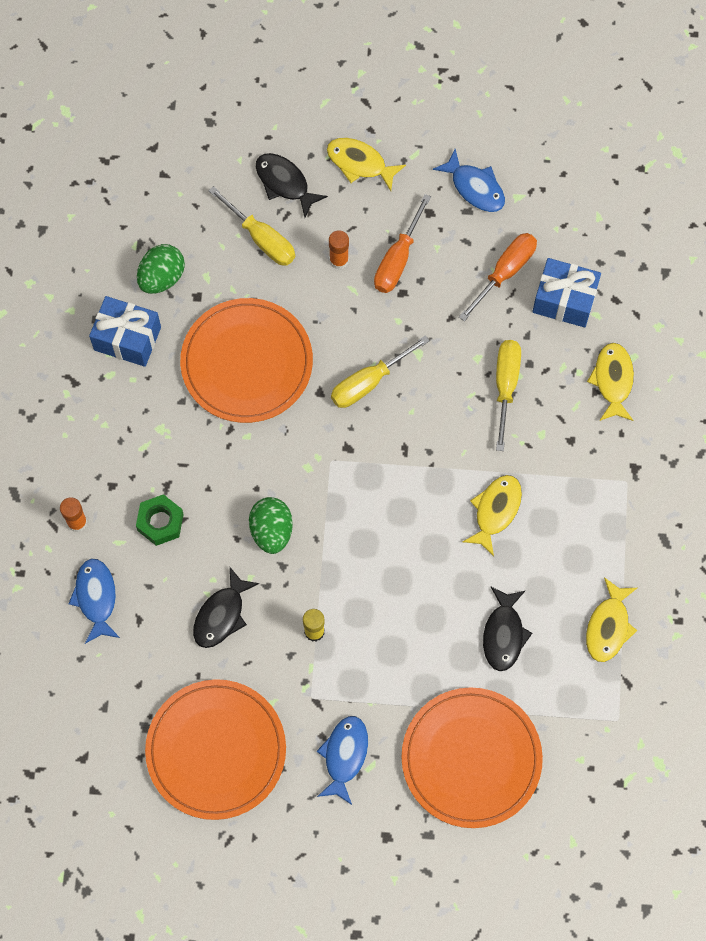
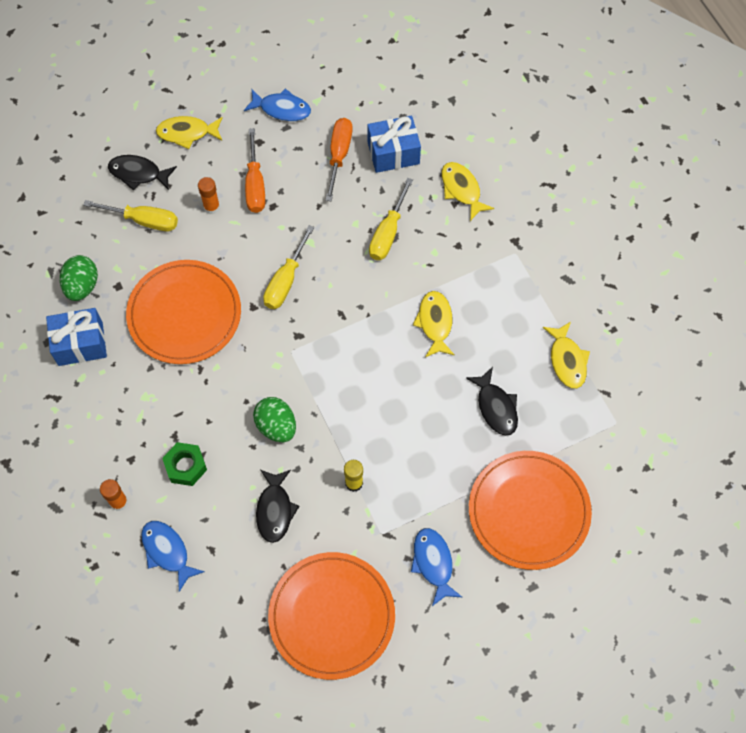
camera: 30 degrees left, 5 degrees down
yellow screwdriver [496,340,521,451] -> yellow screwdriver turned 135 degrees counterclockwise [369,178,413,260]

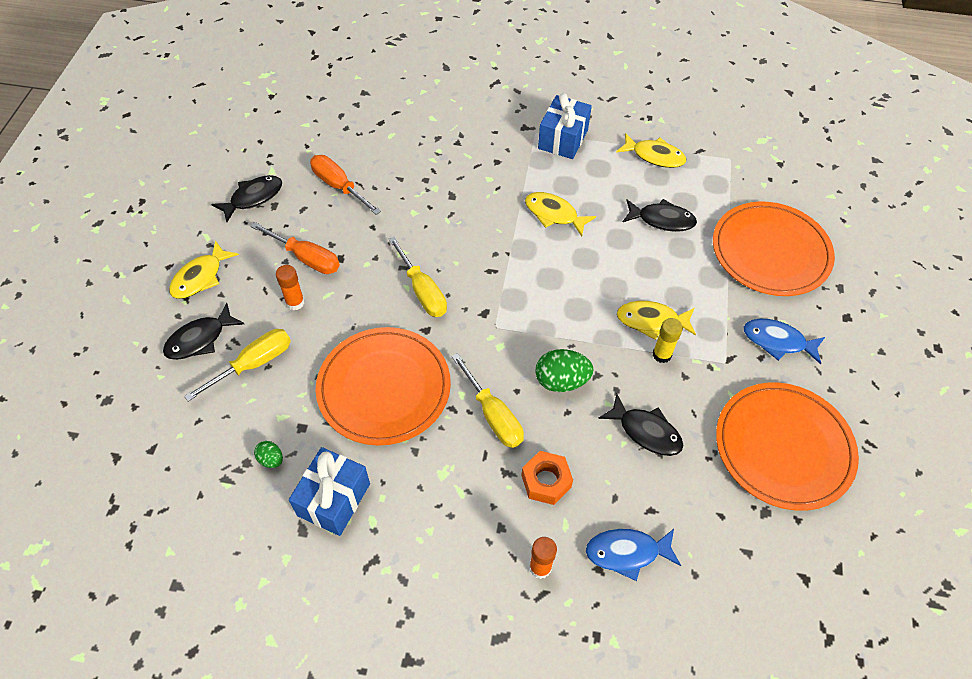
camera: 55 degrees left, 10 degrees down
green egg [60,255,98,301] -> green egg [254,441,283,468], size x0.54
green nut [162,442,207,486] -> orange nut [521,451,573,505]
blue fish [244,88,311,121] -> black fish [211,175,282,222]
blue gift [367,116,421,173] -> blue gift moved to [538,93,592,159]
yellow screwdriver [369,178,413,260] -> yellow screwdriver moved to [452,353,524,448]
yellow fish [442,162,494,221] -> yellow fish moved to [617,301,696,340]

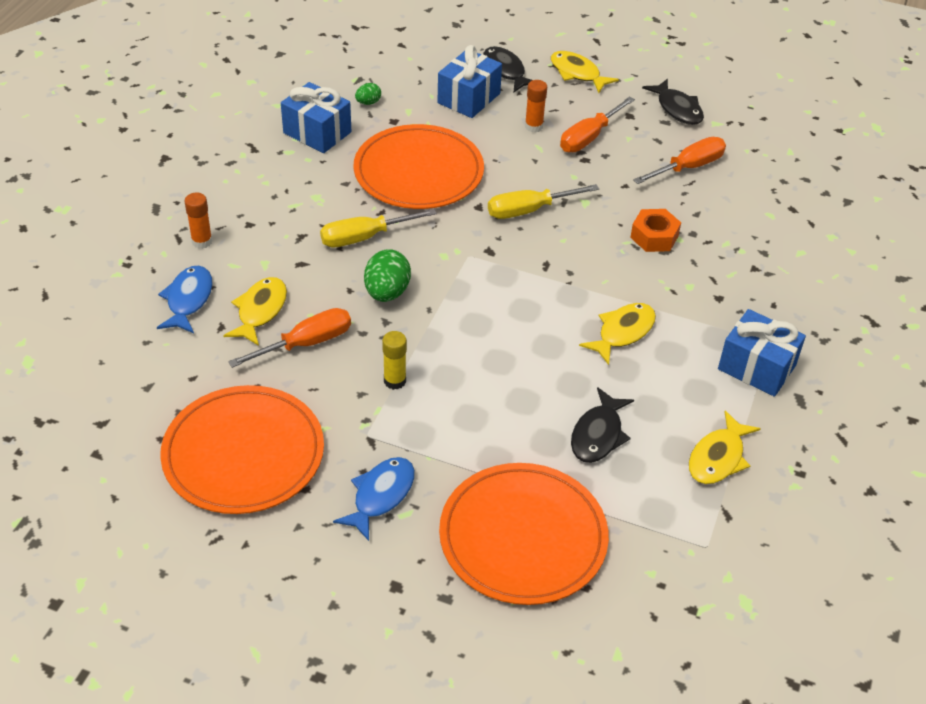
camera: 100 degrees right, 10 degrees down
yellow screwdriver [184,329,291,401] -> blue gift [438,45,502,118]
orange nut [521,451,573,505] -> orange nut moved to [630,209,681,252]
black fish [598,394,683,456] -> orange screwdriver [228,308,351,368]
yellow fish [617,301,696,340] -> yellow fish moved to [223,277,287,346]

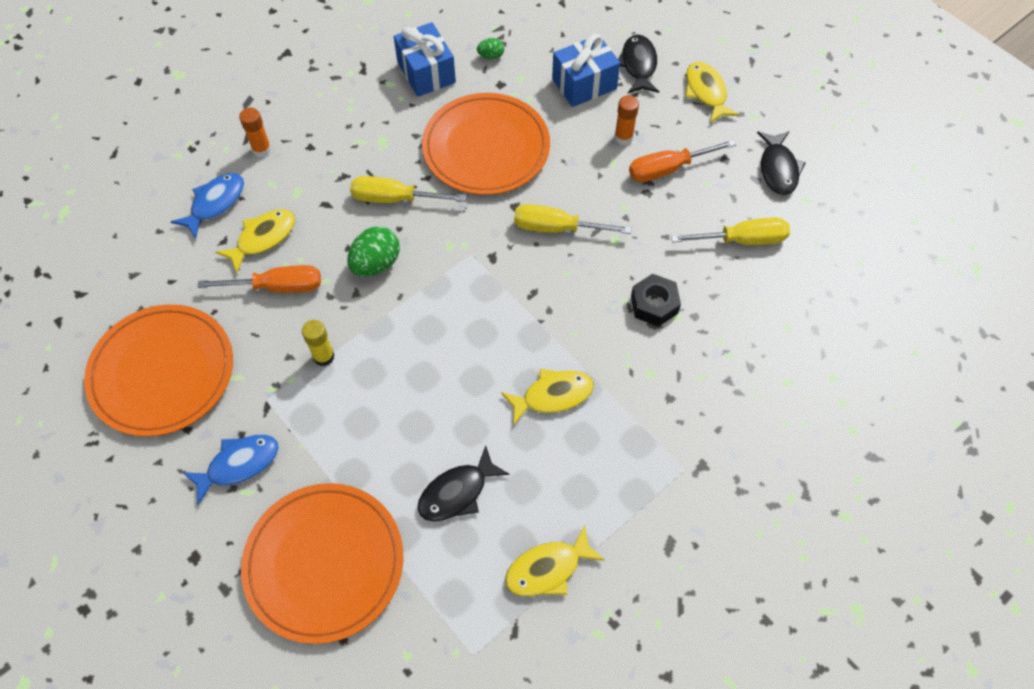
camera: 30 degrees right, 15 degrees up
orange nut [630,209,681,252] -> black nut [631,274,681,327]
orange screwdriver [633,137,726,184] -> yellow screwdriver [671,217,790,245]
blue gift [718,309,806,397] -> none

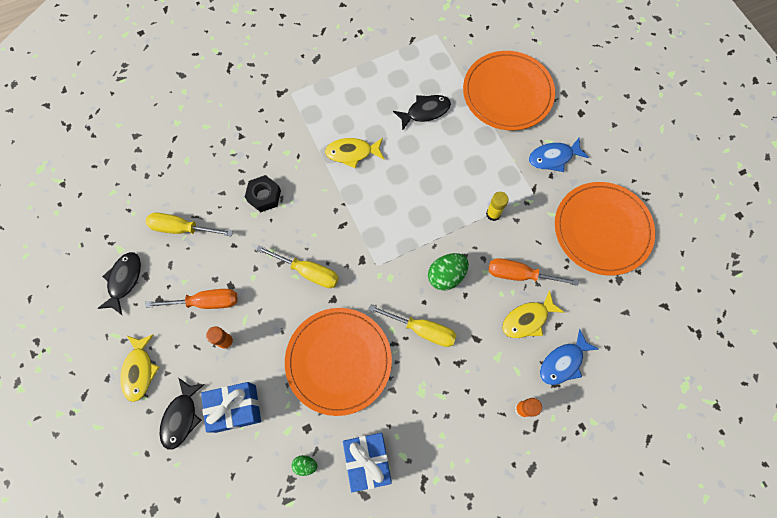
camera: 165 degrees left, 10 degrees up
yellow fish [505,525,605,597] -> none

